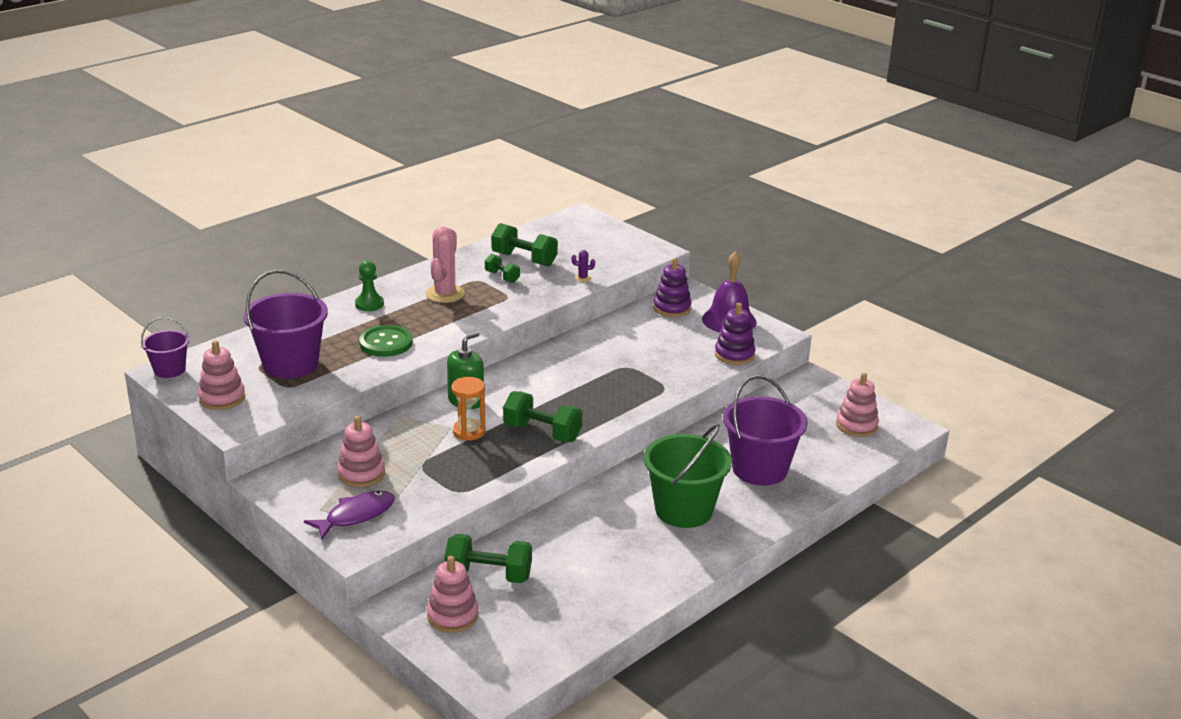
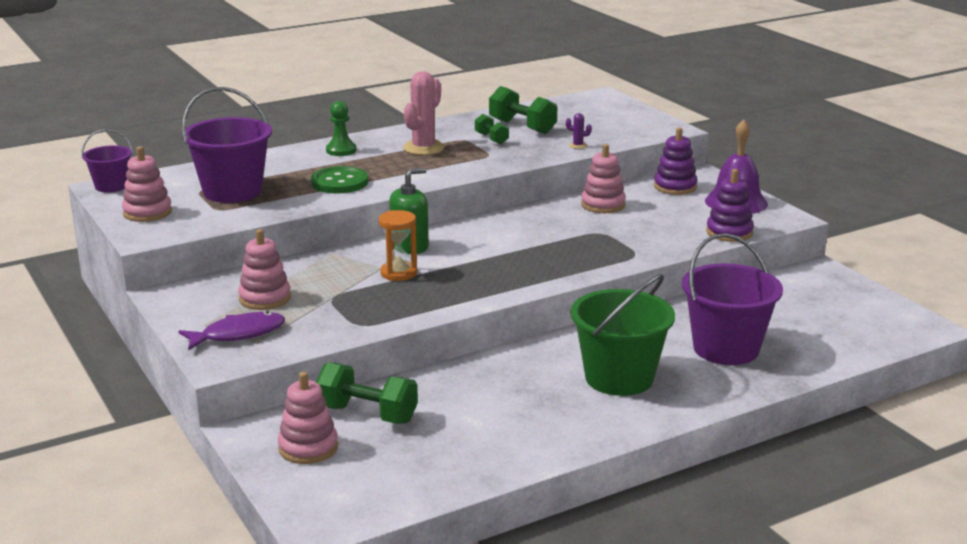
camera: 15 degrees right, 5 degrees down
green dumbbell [503,391,582,442] -> none
pink stacking toy [836,373,879,437] -> pink stacking toy moved to [581,144,626,213]

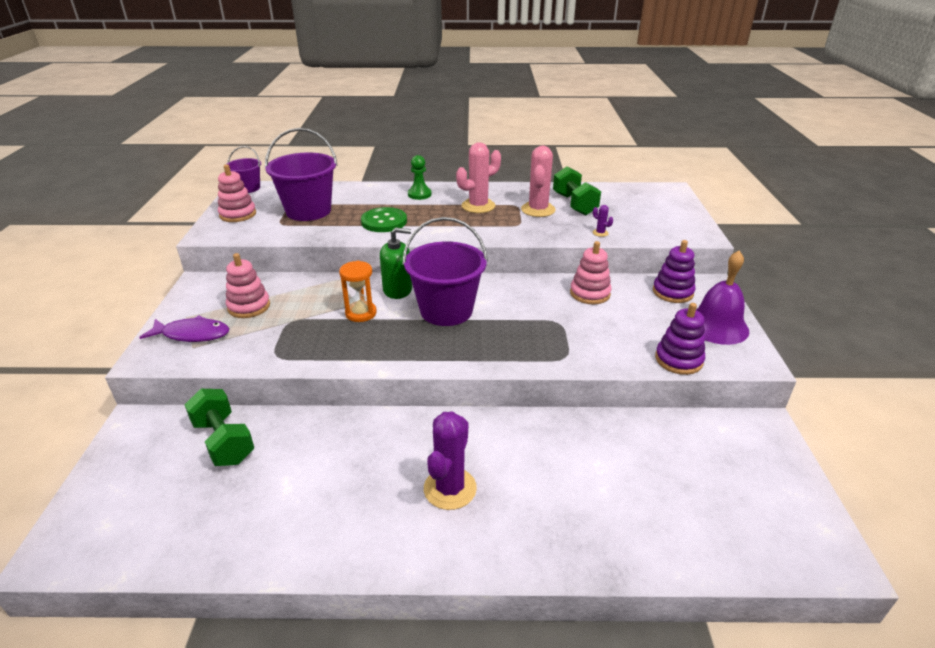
camera: 30 degrees right, 10 degrees up
pink stacking toy [278,372,338,464] -> none
green dumbbell [475,114,509,144] -> pink cactus [521,146,556,217]
green bucket [570,274,675,396] -> purple cactus [424,411,477,510]
purple bucket [682,233,783,365] -> purple bucket moved to [403,217,488,326]

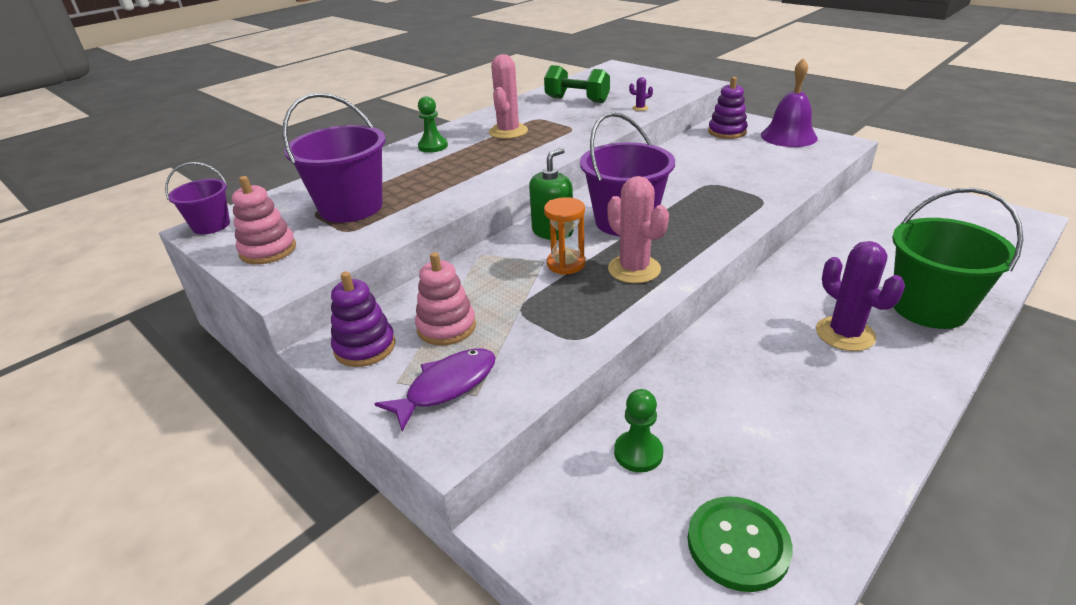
camera: 45 degrees left, 0 degrees up
green dumbbell [184,389,254,466] -> green pawn [614,389,663,472]
green button [361,207,407,232] -> green button moved to [688,496,793,592]
pink cactus [521,146,556,217] -> pink cactus moved to [607,176,669,283]
pink stacking toy [570,241,611,304] -> none
purple stacking toy [655,303,705,375] -> purple stacking toy moved to [331,271,396,367]
none -> green bucket [892,188,1023,329]

